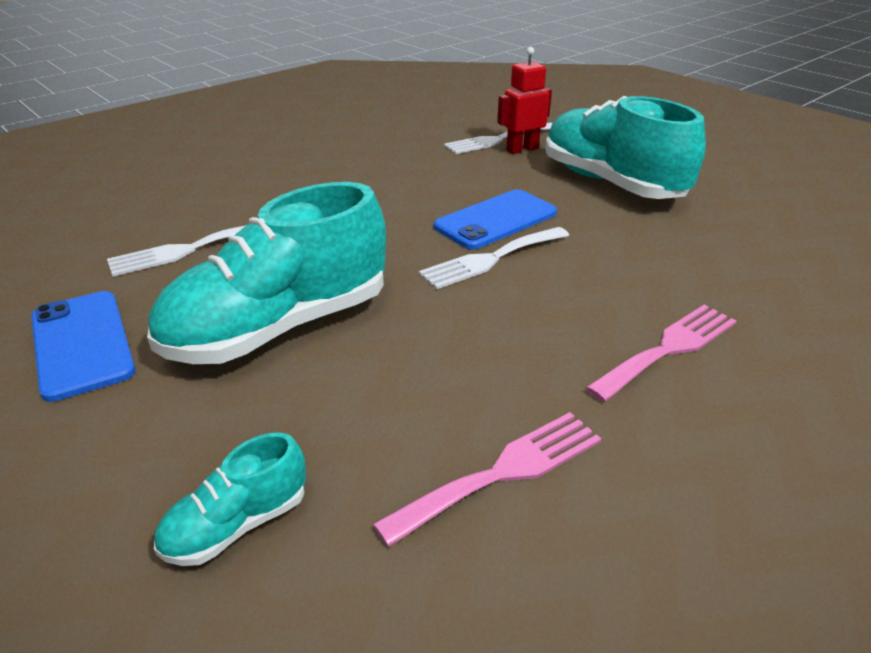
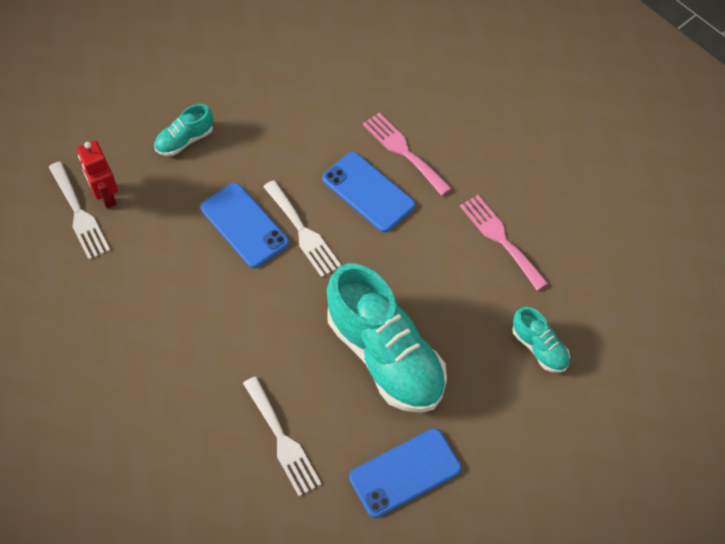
camera: 90 degrees left, 25 degrees up
turquoise shoe [545,96,706,199] -> turquoise shoe [154,104,213,156], size x0.46
none -> blue phone [322,152,415,232]

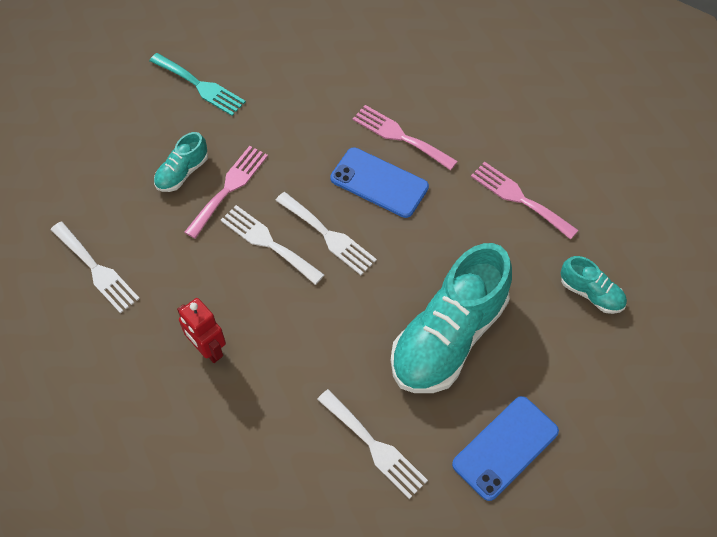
camera: 15 degrees left, 0 degrees up
red robot [77,141,118,209] -> red robot moved to [177,298,226,363]
blue phone [200,183,289,268] -> white fork [221,205,324,285]
turquoise shoe [327,264,447,413] -> turquoise shoe turned 90 degrees clockwise [391,243,512,393]
none -> turquoise fork [149,53,246,116]
none -> pink fork [184,146,268,239]

